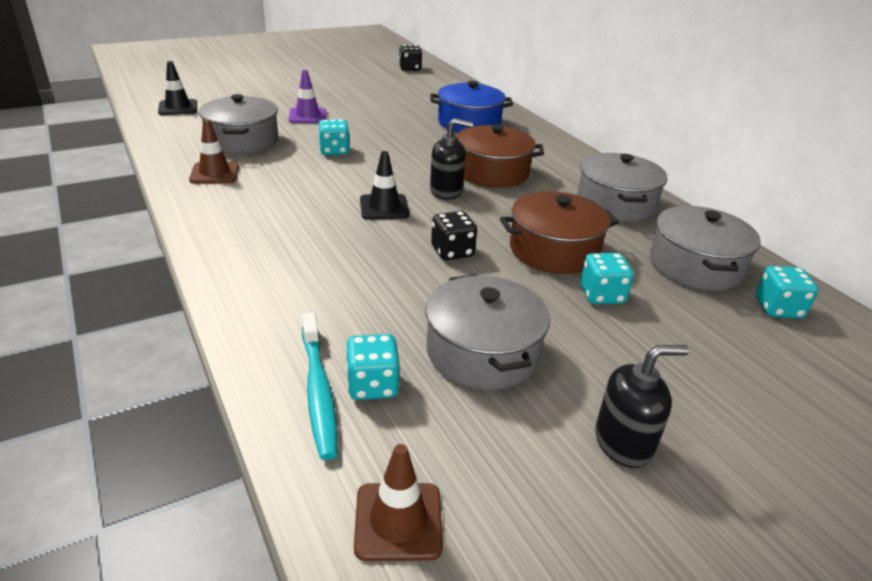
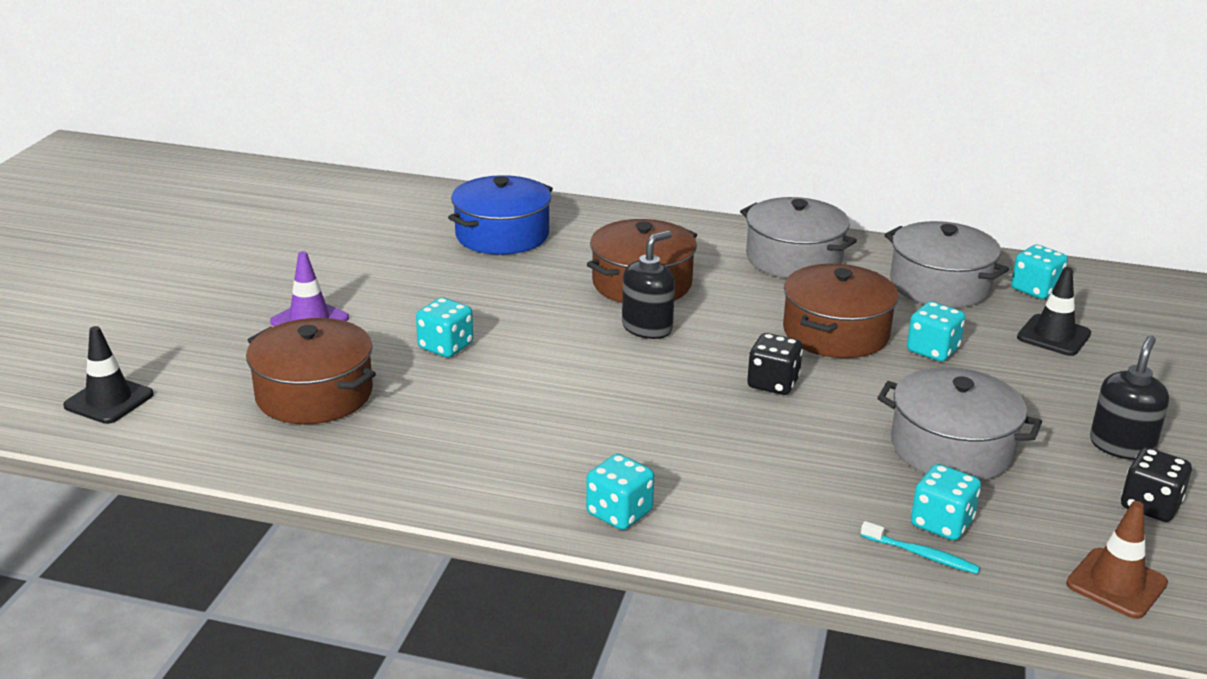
camera: 45 degrees left, 5 degrees down
brown traffic cone [189,119,239,184] -> none
grey pot [199,94,278,154] -> brown pot [246,318,376,424]
turquoise toothbrush [302,312,338,460] -> turquoise toothbrush [861,521,980,574], size x0.58
black traffic cone [360,151,410,220] -> black traffic cone moved to [1017,267,1091,356]
black dice [399,45,422,71] -> black dice moved to [1121,447,1192,522]
none -> turquoise dice [586,454,654,530]

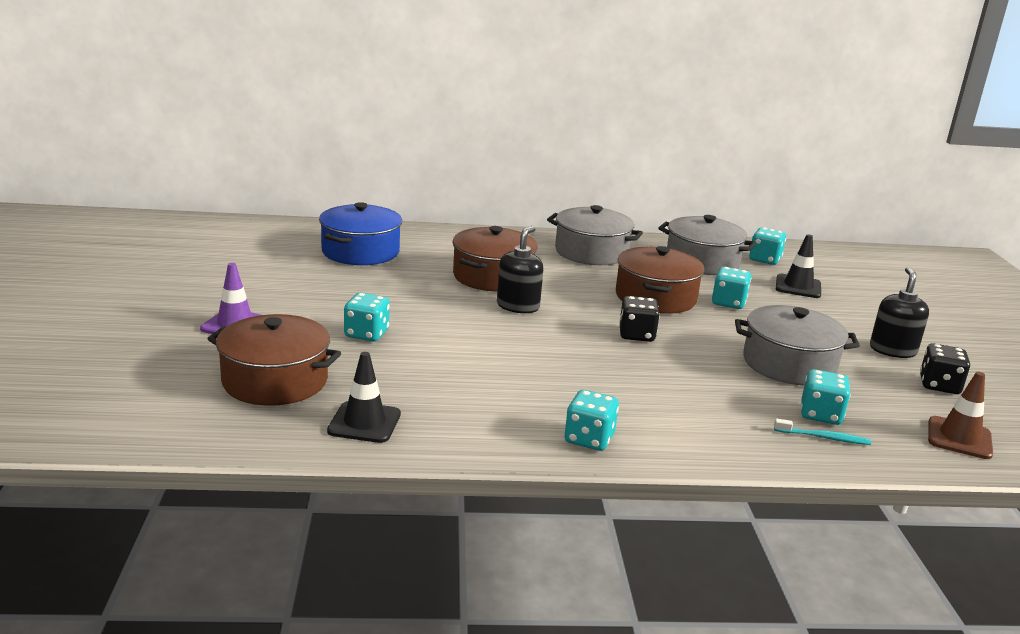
camera: 20 degrees left, 5 degrees down
black traffic cone [63,326,154,424] -> black traffic cone moved to [327,352,401,443]

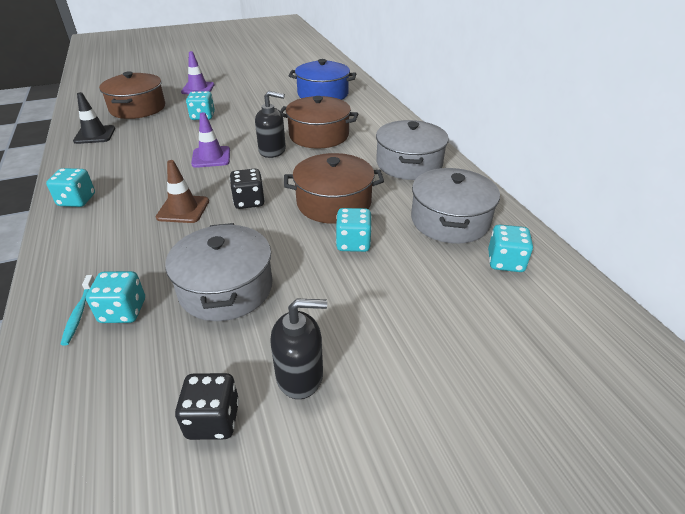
camera: 75 degrees right, 15 degrees up
black traffic cone [776,234,821,298] -> none
brown traffic cone [928,372,993,459] -> brown traffic cone moved to [156,160,209,223]
none -> purple traffic cone [191,112,230,168]

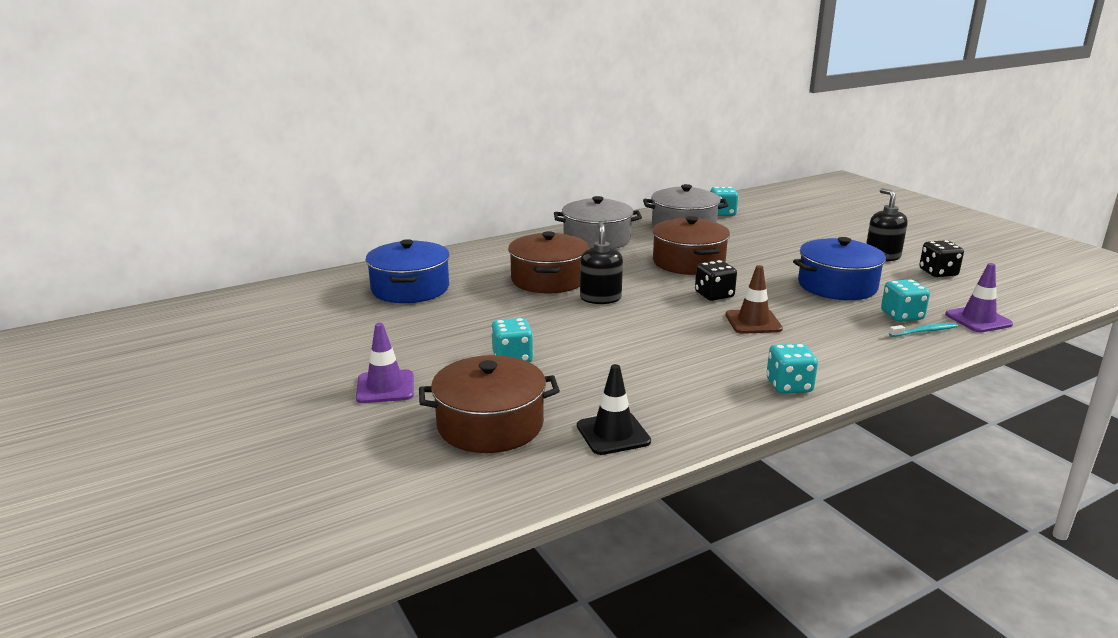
camera: 100 degrees left, 15 degrees down
grey pot [165,223,272,321] -> blue pot [793,237,889,300]
purple traffic cone [191,112,230,168] -> purple traffic cone moved to [945,263,1013,332]
turquoise dice [336,208,372,252] -> none

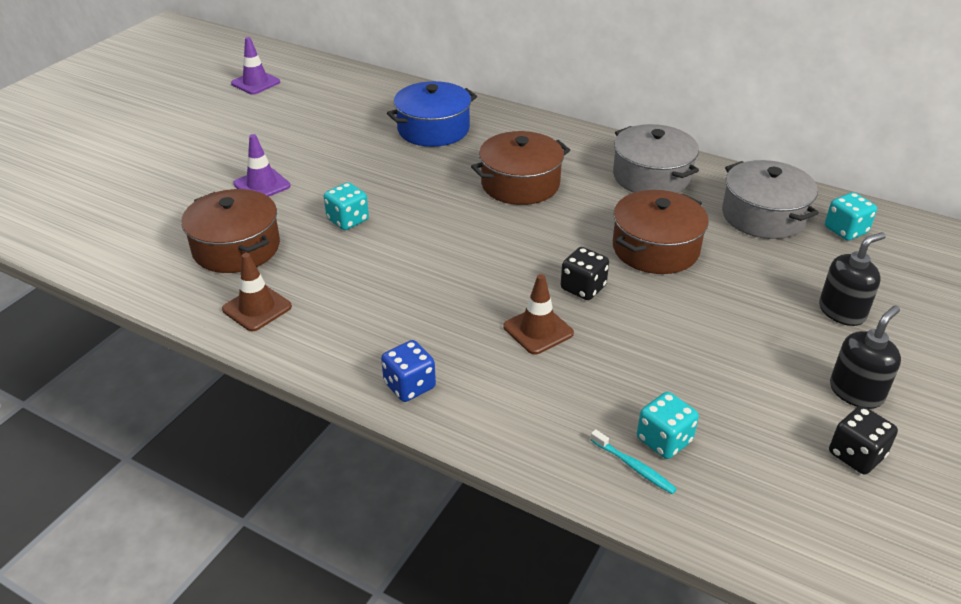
camera: 60 degrees right, 15 degrees up
black traffic cone [577,364,651,455] -> brown traffic cone [222,253,292,331]
black soap dispenser [580,221,623,304] -> black soap dispenser moved to [819,232,886,326]
turquoise dice [767,343,818,394] -> blue dice [381,340,436,402]
blue pot [793,237,889,300] -> none
purple traffic cone [945,263,1013,332] -> purple traffic cone moved to [231,37,280,95]

